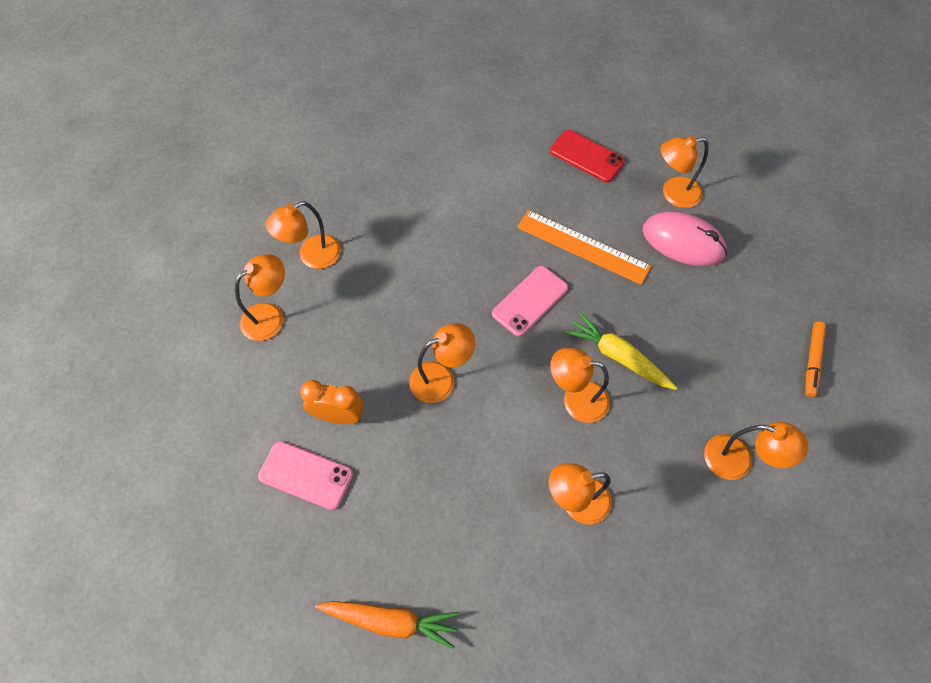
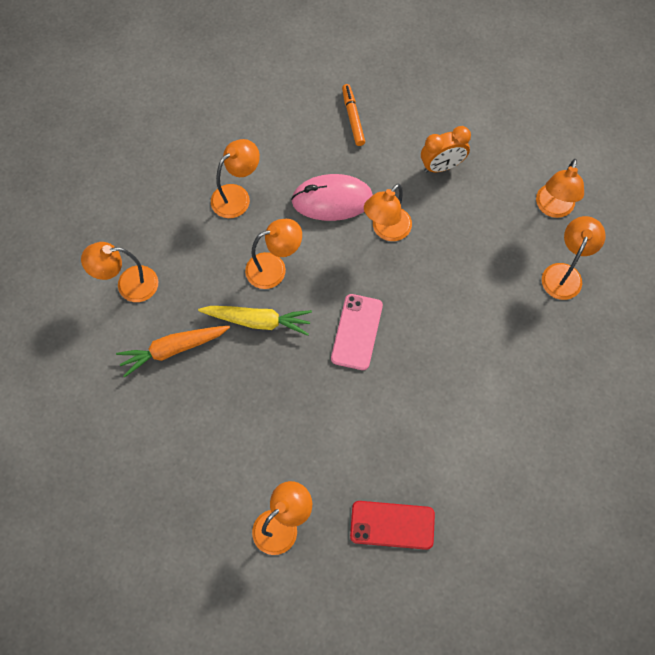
camera: 150 degrees right, 5 degrees up
pink phone [258,441,353,510] -> none
orange carrot [315,601,459,649] -> orange carrot moved to [116,326,230,377]
orange ruler [517,210,651,285] -> none
pink mouse [643,212,727,266] -> pink mouse moved to [291,174,373,221]
orange marker [805,322,826,397] -> orange marker moved to [342,84,365,146]

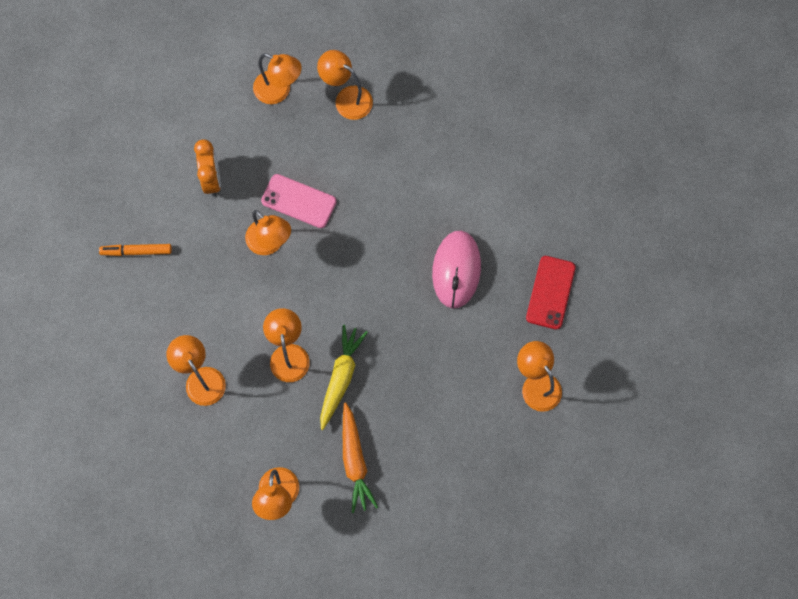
camera: 80 degrees left, 5 degrees up
pink mouse [291,174,373,221] -> pink mouse moved to [432,231,481,308]
pink phone [331,294,383,370] -> pink phone moved to [261,174,336,228]

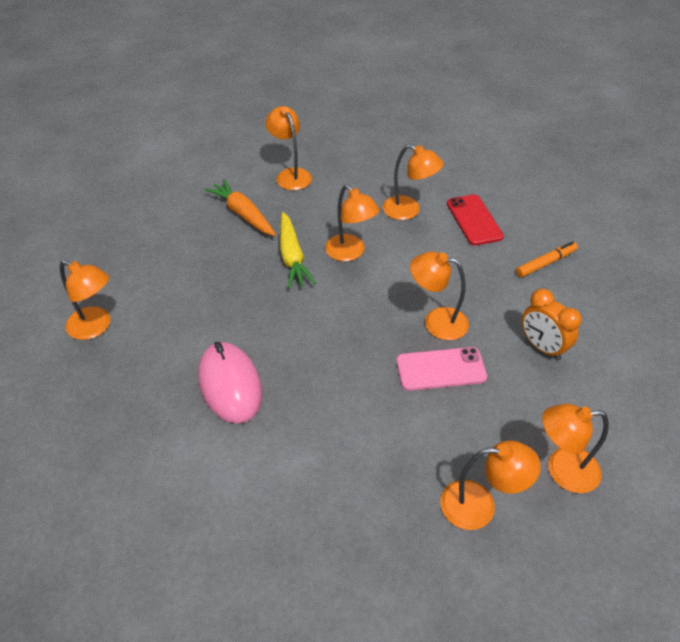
camera: 150 degrees right, 25 degrees down
red phone [526,256,576,330] -> red phone moved to [447,194,504,245]

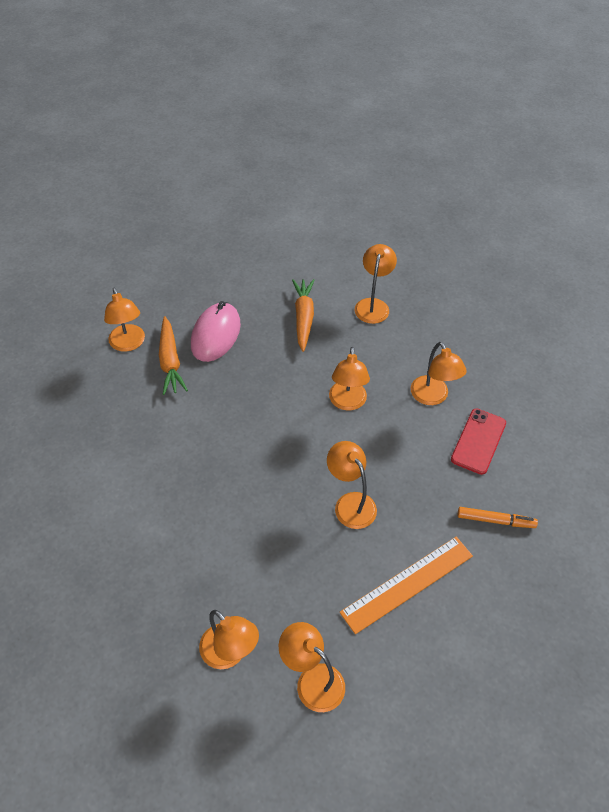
camera: 40 degrees right, 5 degrees up
pink mouse [198,342,262,423] -> pink mouse moved to [191,301,241,362]
yellow carrot [280,212,316,288] -> none
pink phone [396,347,487,391] -> none
orange clock [522,289,582,360] -> orange ruler [339,537,473,634]
none -> orange carrot [159,316,188,395]

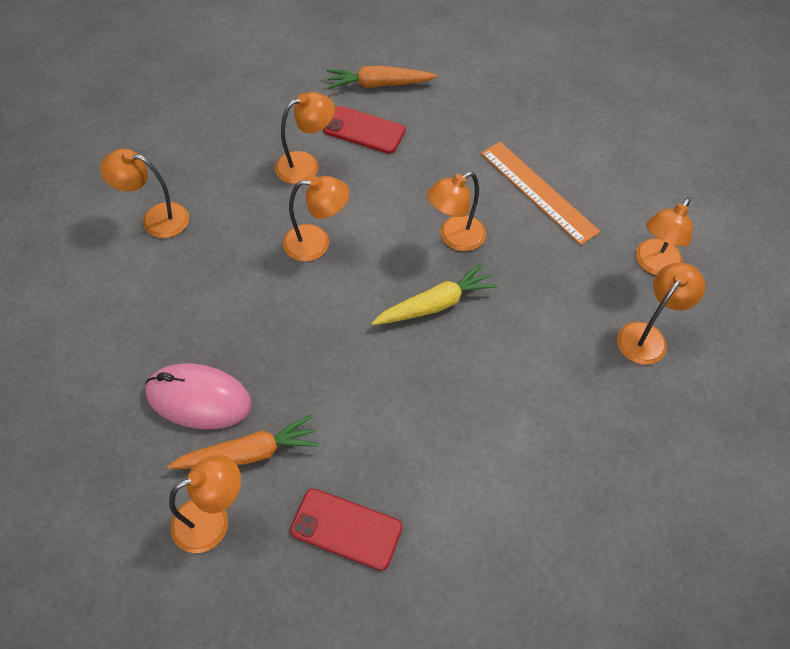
camera: 95 degrees left, 5 degrees up
orange carrot [292,279,314,352] -> orange carrot moved to [327,66,438,89]
orange marker [458,507,538,528] -> none
none -> red phone [290,488,402,571]
none -> yellow carrot [372,264,497,325]

